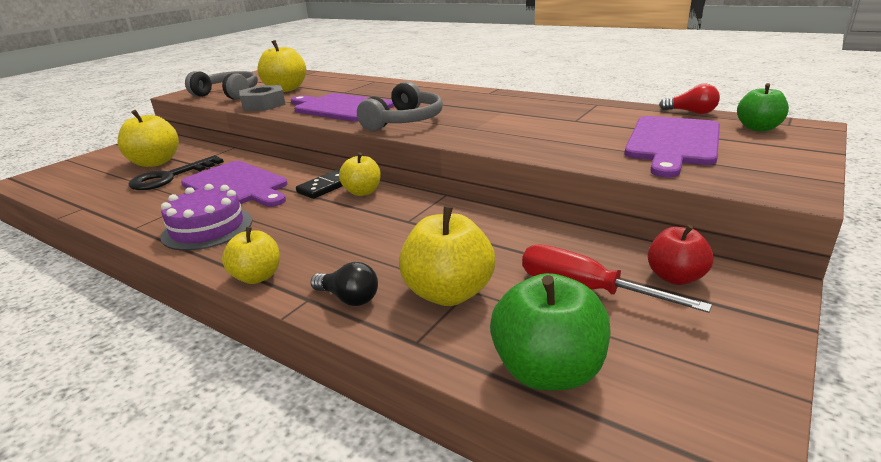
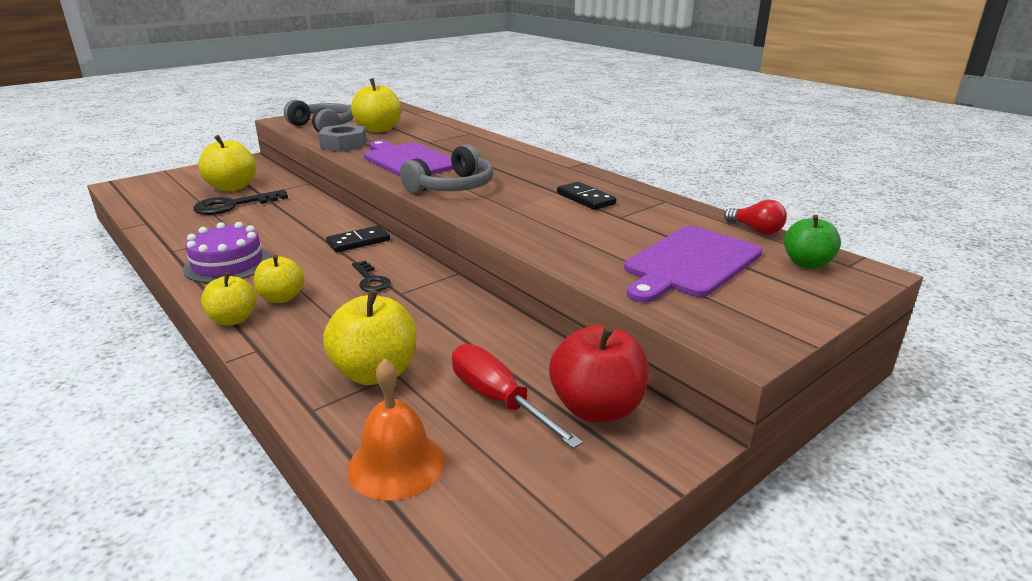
camera: 15 degrees right, 0 degrees up
purple cutting board [181,161,287,207] -> none
black light bulb [311,262,378,306] -> none
yellow apple [339,153,381,196] -> yellow apple moved to [254,255,304,303]
green apple [490,273,611,390] -> orange bell [348,359,445,501]
red apple [648,225,713,285] -> red apple [549,325,649,422], size x1.57
none -> black key [352,261,391,292]
none -> black domino [557,182,616,210]

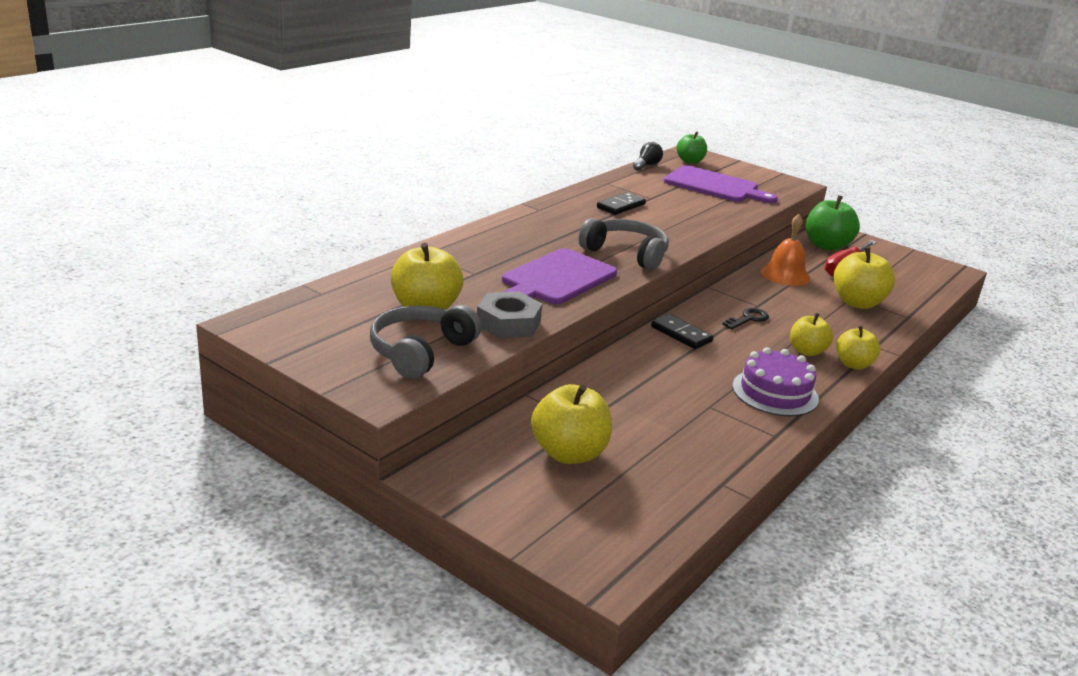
camera: 105 degrees left, 0 degrees up
black key [193,190,288,215] -> none
orange bell [348,359,445,501] -> orange bell moved to [760,214,810,286]
red apple [549,325,649,422] -> green apple [806,195,860,251]
red light bulb [724,199,787,234] -> black light bulb [633,142,663,171]

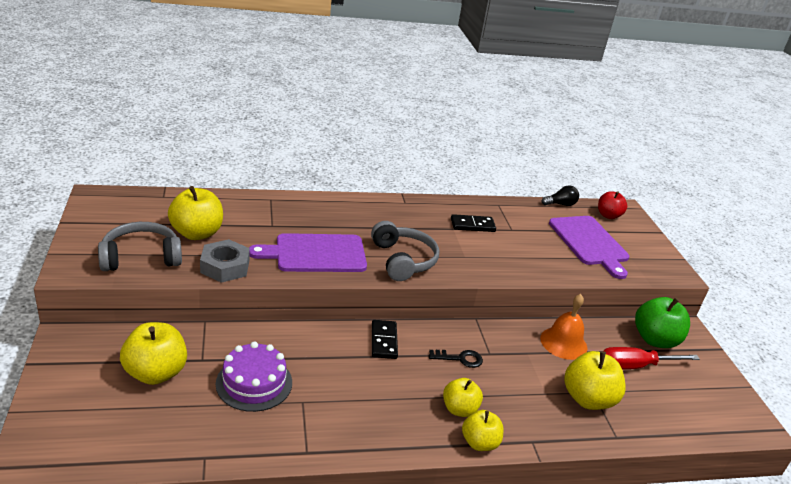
camera: 40 degrees right, 5 degrees up
green apple [676,132,707,164] -> red apple [598,191,627,219]
purple cake [732,347,819,416] -> purple cake moved to [216,341,292,412]

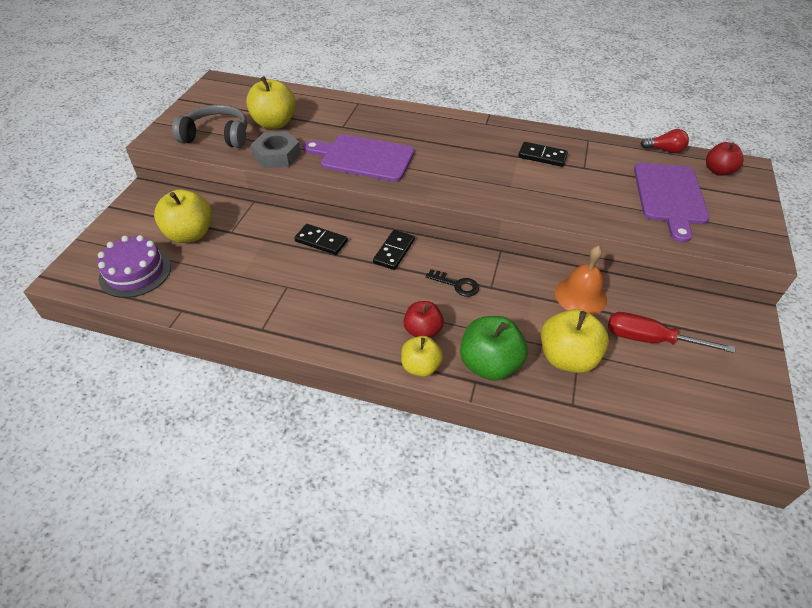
camera: 30 degrees right, 15 degrees up
purple cake [216,341,292,412] -> purple cake moved to [97,235,171,298]
grey headphones [371,221,439,281] -> none
yellow apple [443,378,483,417] -> red apple [403,301,444,338]
black light bulb [541,185,579,206] -> red light bulb [641,129,689,153]
green apple [635,297,690,348] -> green apple moved to [460,316,528,381]
none -> black domino [294,224,348,255]

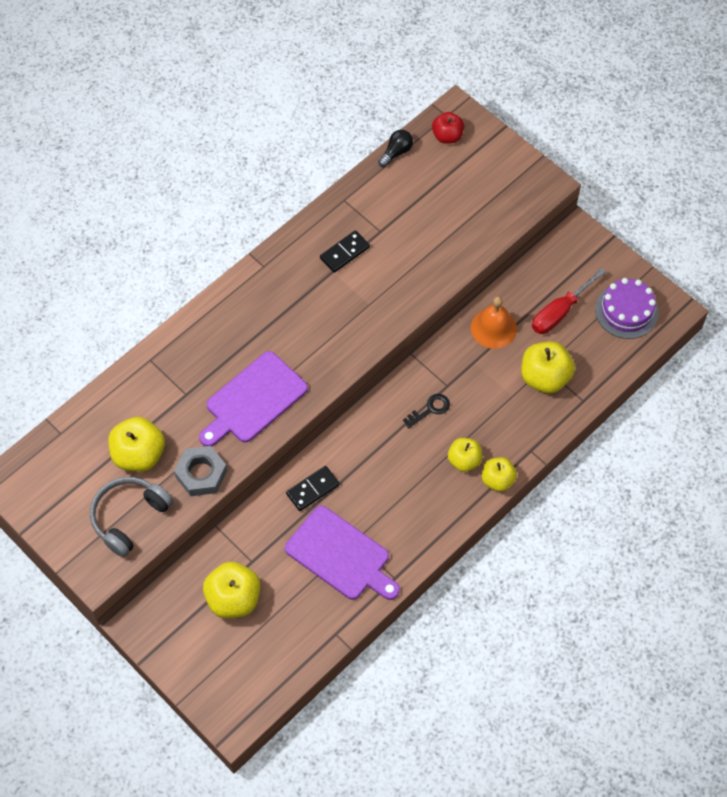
camera: 60 degrees left, 15 degrees up
purple cake [97,235,171,298] -> purple cake moved to [595,278,659,339]
black domino [373,230,415,270] -> none
red apple [403,301,444,338] -> yellow apple [448,438,483,472]
green apple [460,316,528,381] -> none
purple cutting board [634,163,710,243] -> purple cutting board moved to [285,506,400,600]
red light bulb [641,129,689,153] -> black light bulb [378,130,413,167]

